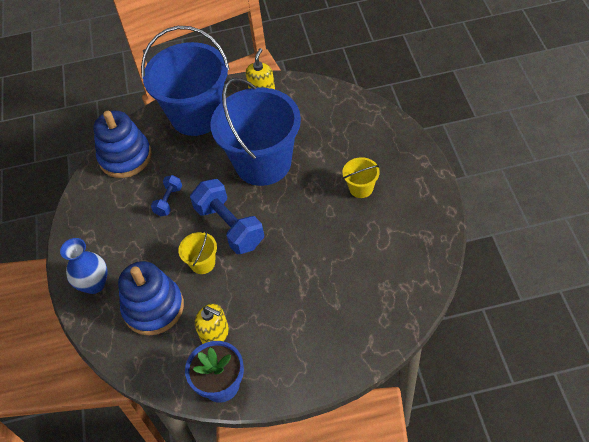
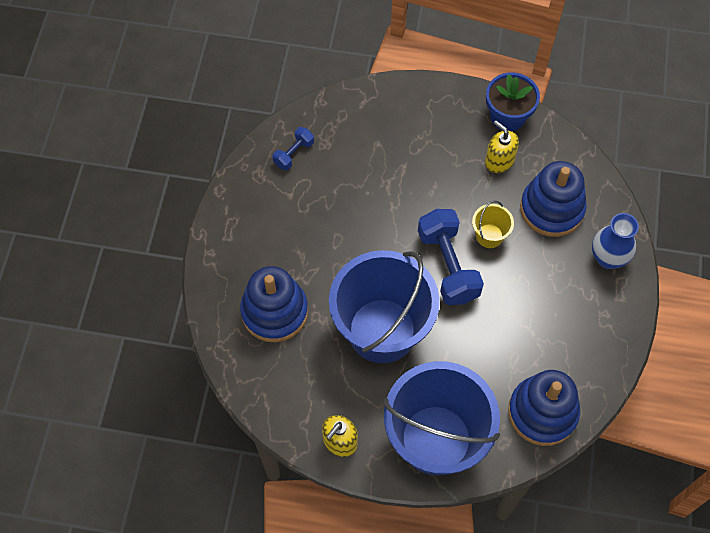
camera: 165 degrees left, 10 degrees up
blue dumbbell [151,175,182,216] -> blue dumbbell moved to [273,127,314,170]
yellow bucket [342,157,380,198] -> none
none -> blue stacking toy [240,266,308,342]

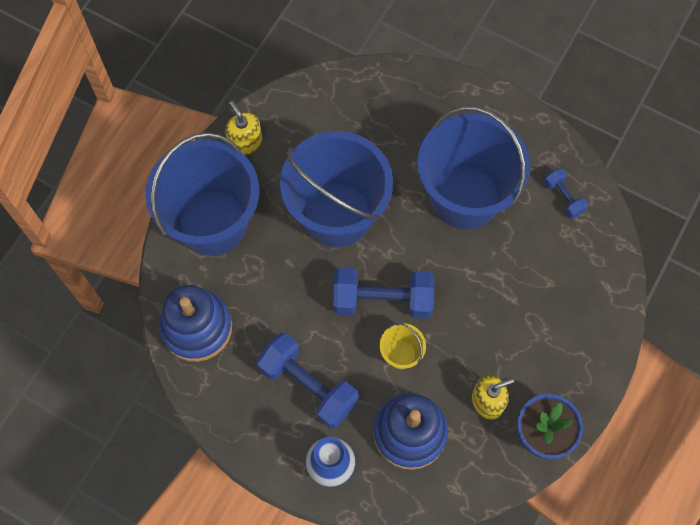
camera: 110 degrees right, 5 degrees up
blue stacking toy [240,266,308,342] -> none
none -> blue dumbbell [257,333,359,429]
none -> blue bucket [417,106,530,229]

